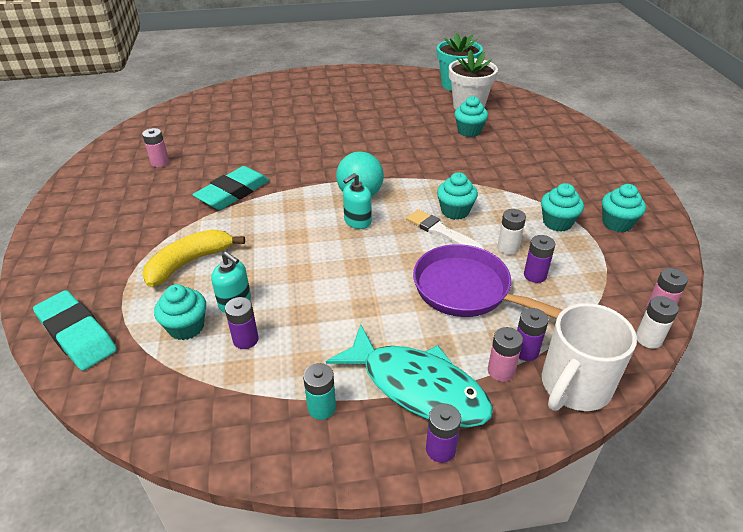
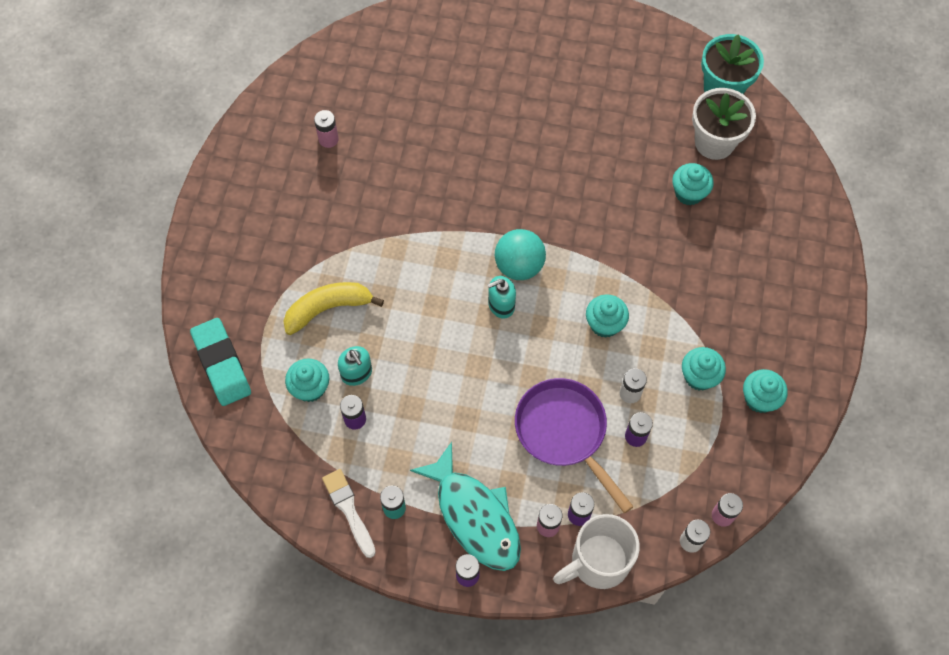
camera: 20 degrees right, 25 degrees up
turquoise eraser [193,166,269,210] -> none
white brush [406,209,484,249] -> white brush moved to [322,469,376,558]

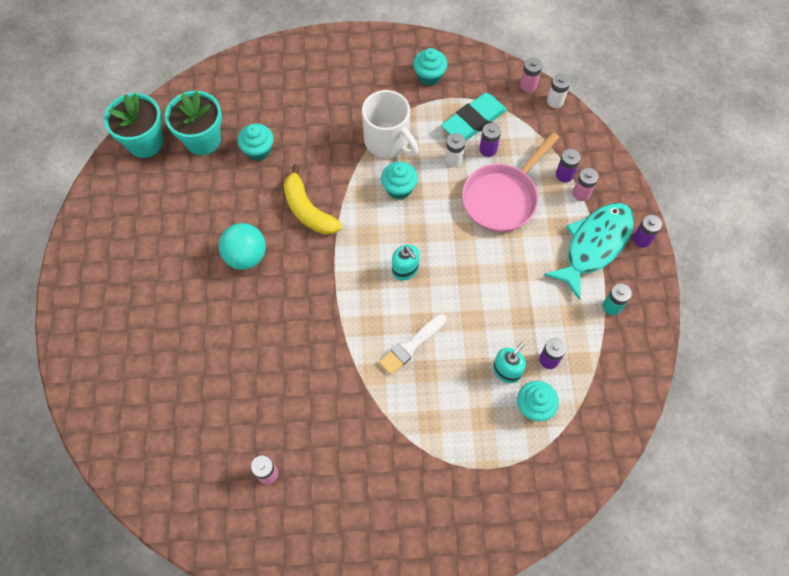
camera: 105 degrees left, 0 degrees up
turquoise eraser [190,318,251,406] -> turquoise eraser moved to [441,93,507,141]
yellow banana [283,282,384,335] -> yellow banana moved to [284,164,342,235]
white brush [322,469,376,558] -> white brush moved to [379,314,446,375]
turquoise ball [495,229,546,280] -> turquoise ball moved to [219,223,266,270]
purple pan [515,378,634,513] -> pink pan [462,132,560,232]
white mug [553,514,640,589] -> white mug moved to [362,90,419,158]
turquoise cupcake [682,347,726,391] -> none
white flower pot [692,88,756,160] -> turquoise flower pot [165,91,222,155]

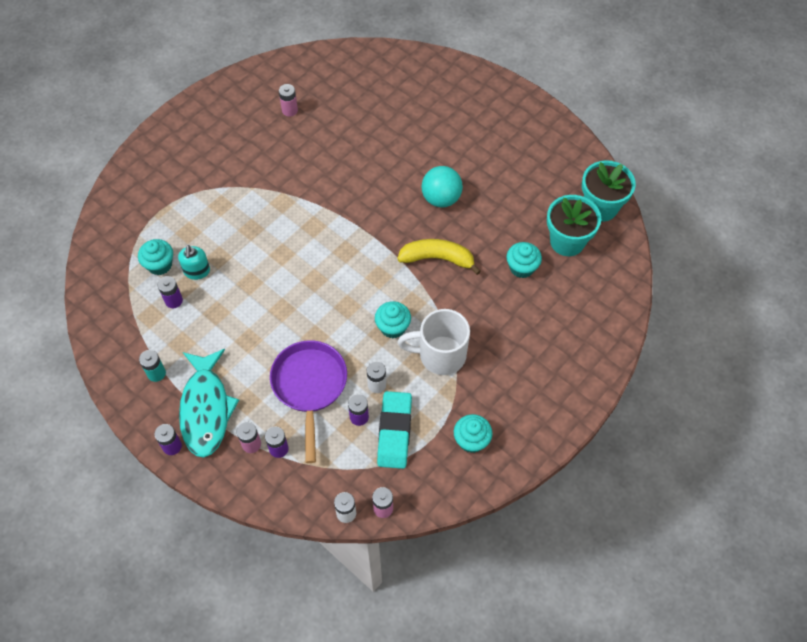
camera: 135 degrees right, 5 degrees down
white brush [379,314,446,375] -> none
turquoise soap dispenser [392,244,420,280] -> none
pink pan [462,132,560,232] -> purple pan [270,340,347,463]

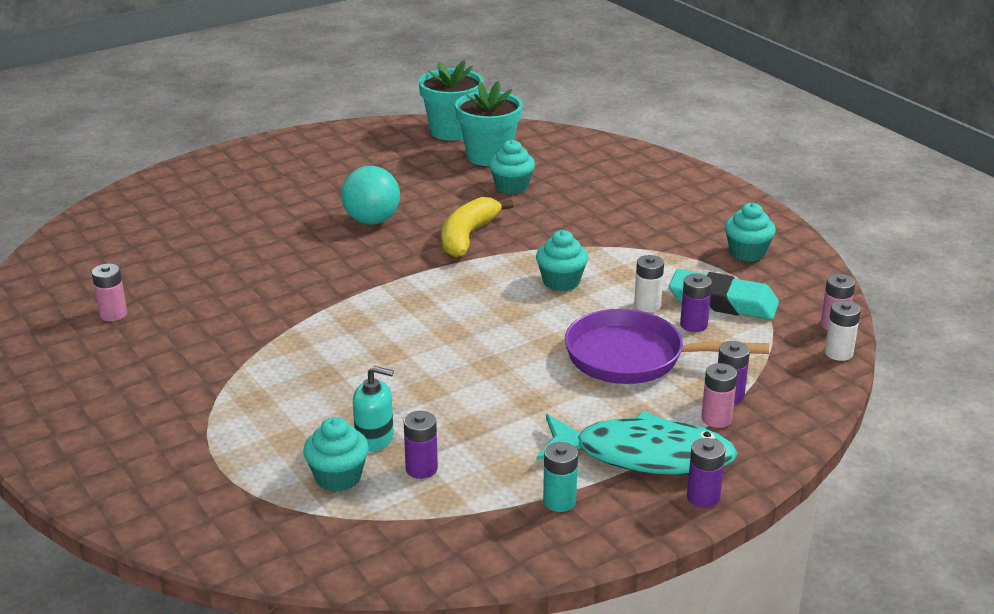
camera: 75 degrees left, 30 degrees down
white mug [398,309,470,375] -> none

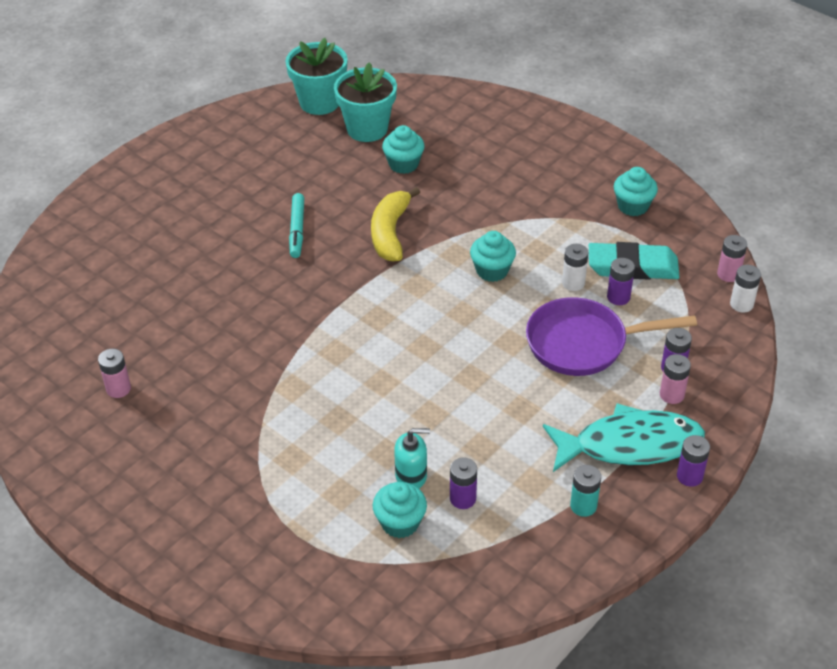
camera: 15 degrees left, 15 degrees up
turquoise ball [341,166,400,225] -> turquoise marker [289,193,304,258]

